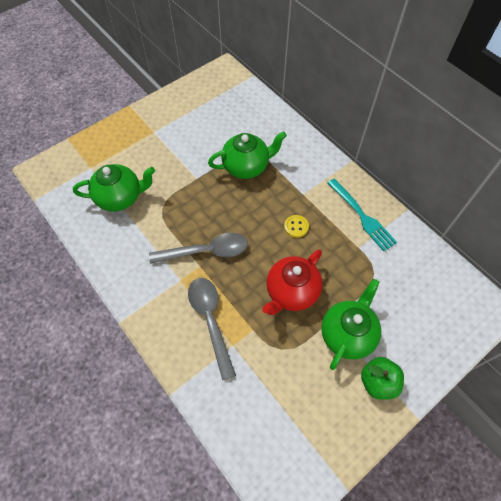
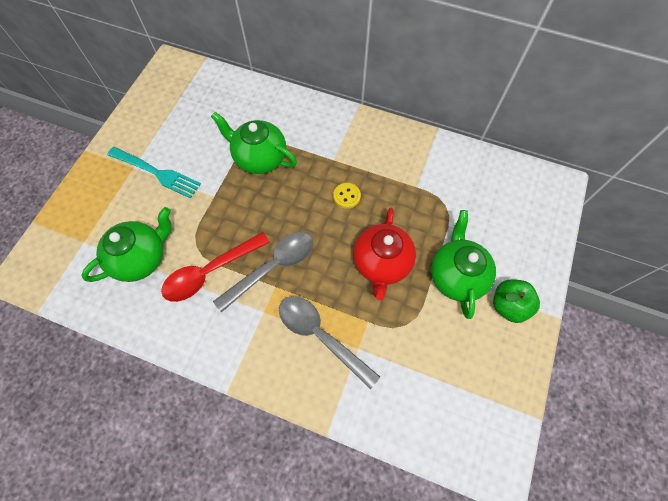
camera: 30 degrees left, 5 degrees up
green teapot [208,131,287,179] -> green teapot turned 105 degrees counterclockwise [211,112,297,174]
turquoise fork [328,178,397,251] -> turquoise fork moved to [107,147,201,199]
none -> red spoon [161,232,270,302]

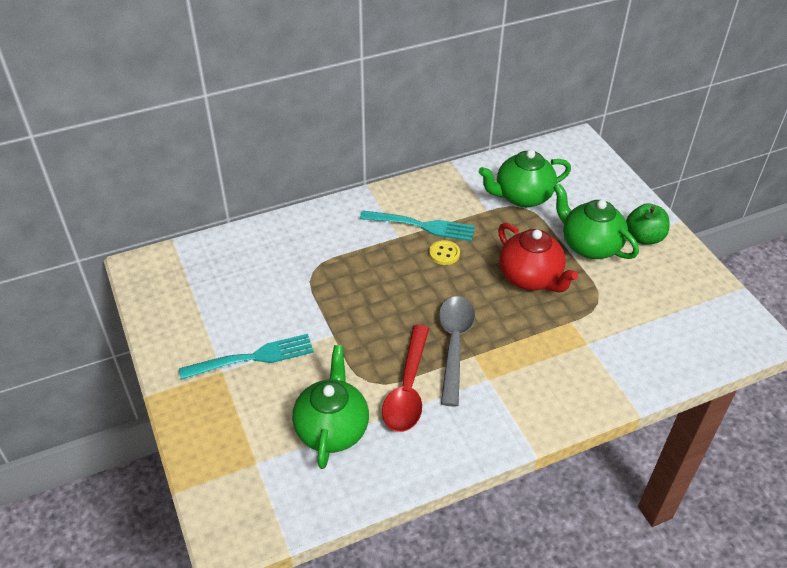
camera: 45 degrees left, 20 degrees down
green teapot [211,112,297,174] -> green teapot moved to [479,150,571,207]
grey spoon [279,296,380,389] -> none
none -> turquoise fork [360,210,475,241]

